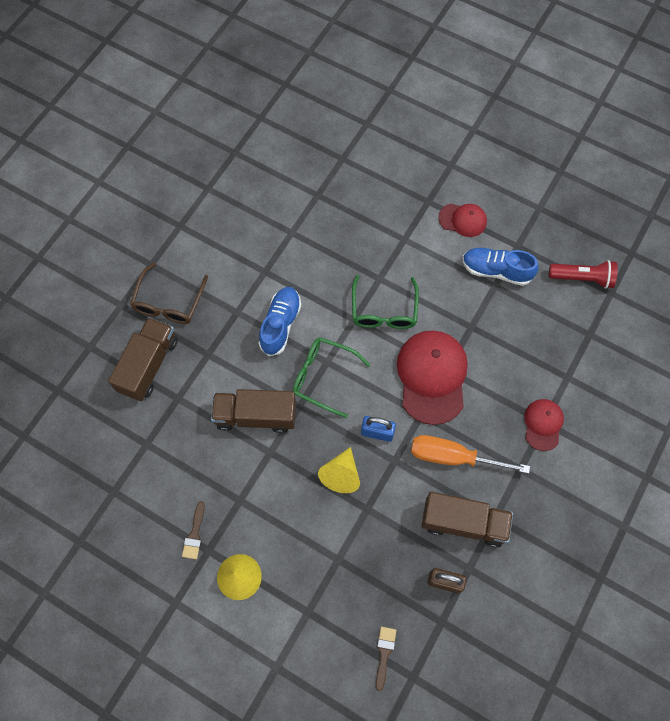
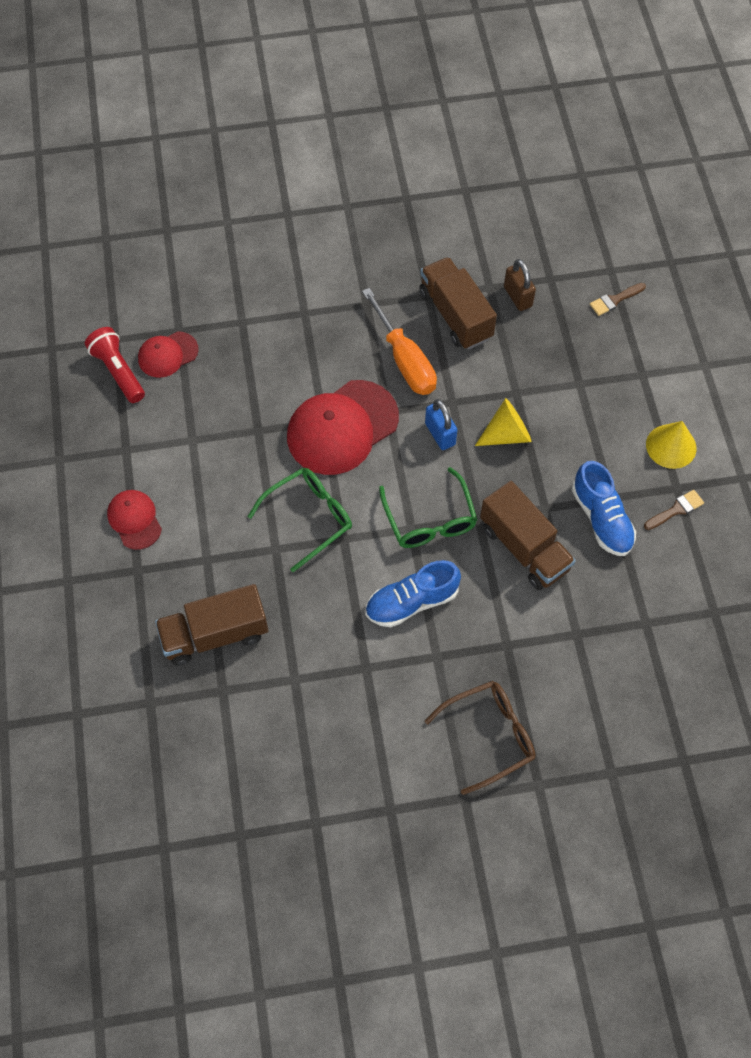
camera: 130 degrees left, 5 degrees down
brown truck [108,317,178,401] -> brown truck moved to [155,584,268,666]
blue shoe [462,248,539,286] -> blue shoe moved to [572,461,636,556]
red cap [524,399,564,451] -> red cap moved to [138,331,199,378]

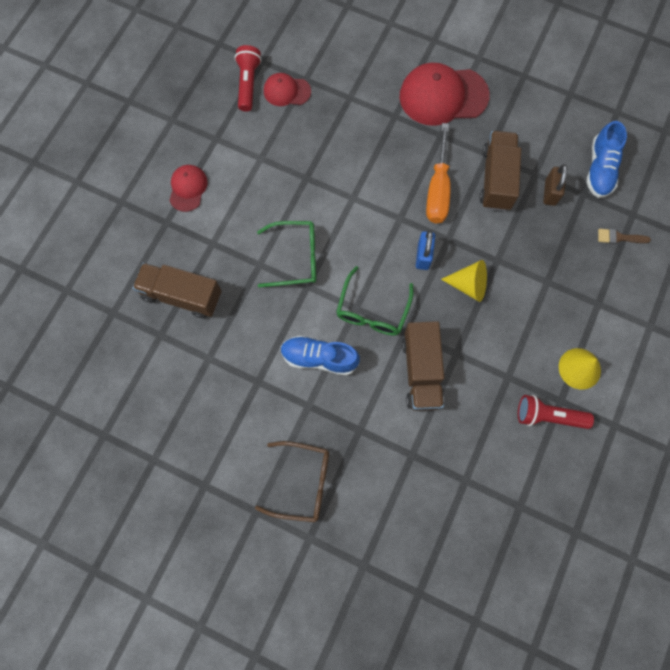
camera: 35 degrees right, 10 degrees up
red cap [287,380,399,475] -> red cap moved to [399,63,490,126]
blue shoe [572,461,636,556] -> blue shoe moved to [586,121,627,198]
brown brush [644,490,704,530] -> red flashlight [518,395,594,429]

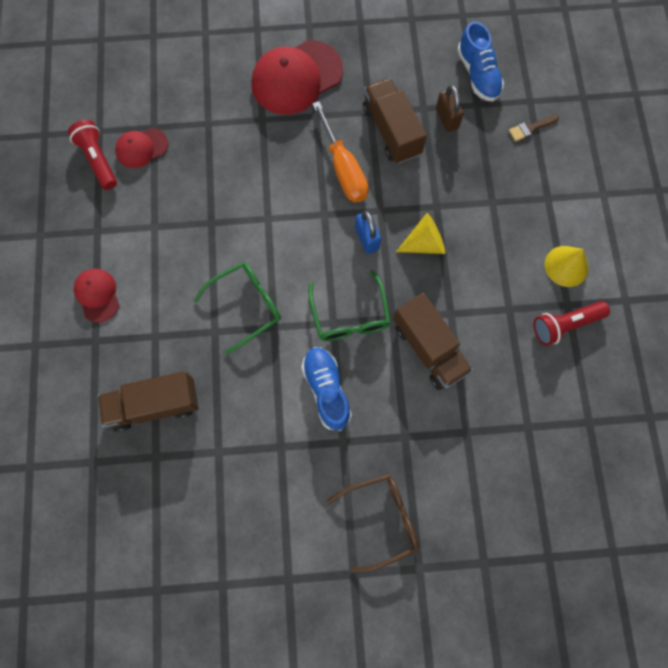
camera: 30 degrees left, 0 degrees up
blue shoe [280,336,360,376] -> blue shoe turned 90 degrees clockwise [301,347,352,431]

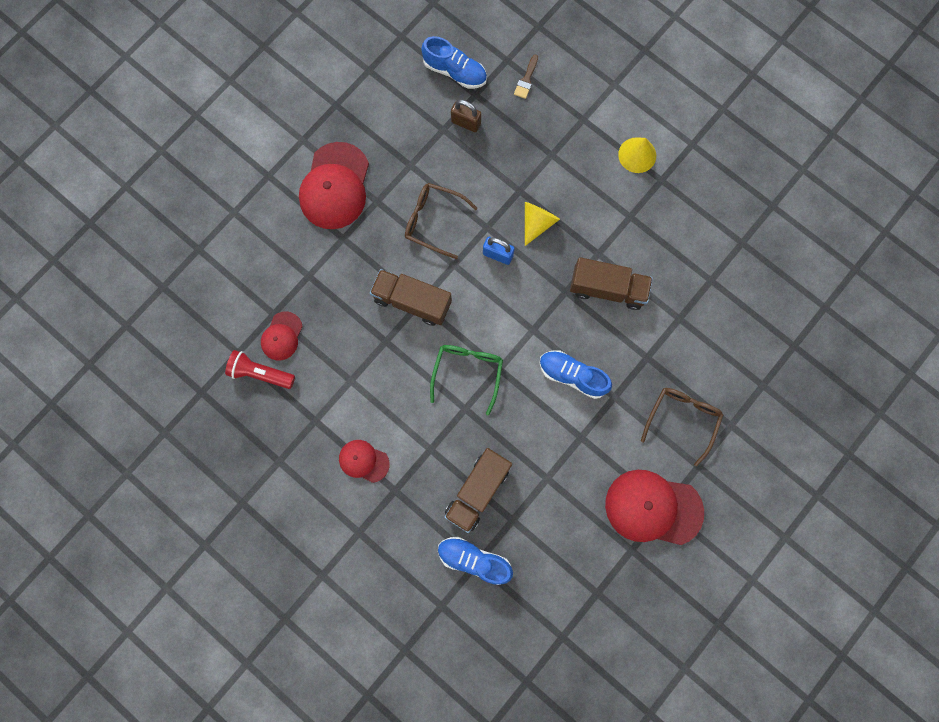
camera: 45 degrees left, 5 degrees up
green glasses [308,270,391,341] -> none
orange screwdriver [312,101,369,203] -> brown glasses [405,183,478,259]
brown truck [363,78,427,164] -> brown truck moved to [370,269,452,326]
red flashlight [534,301,610,346] -> none
none -> blue shoe [438,537,513,585]
none -> red cap [605,470,704,545]

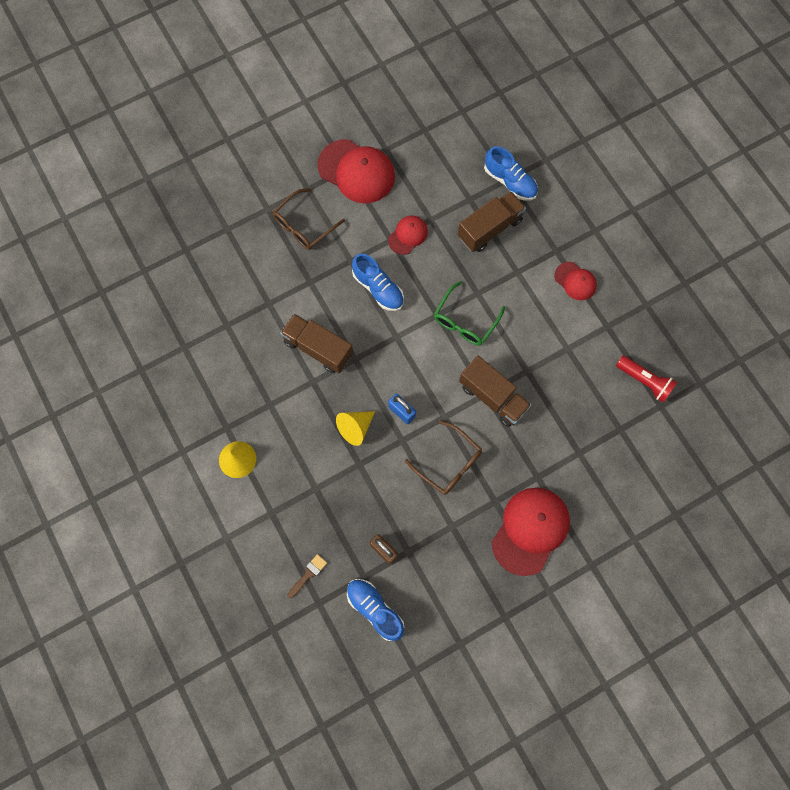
camera: 160 degrees left, 5 degrees down
red cap [261,311,303,361] -> red cap moved to [388,216,428,255]

